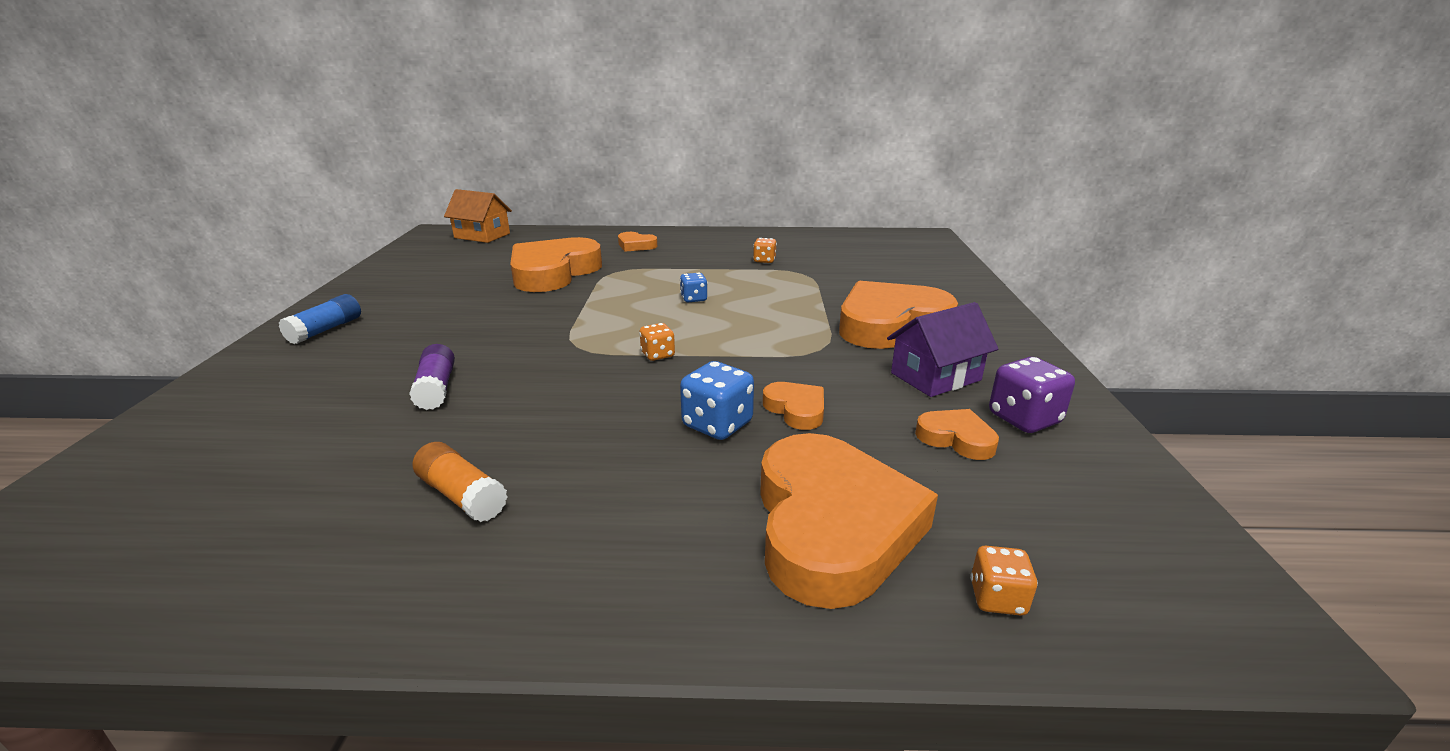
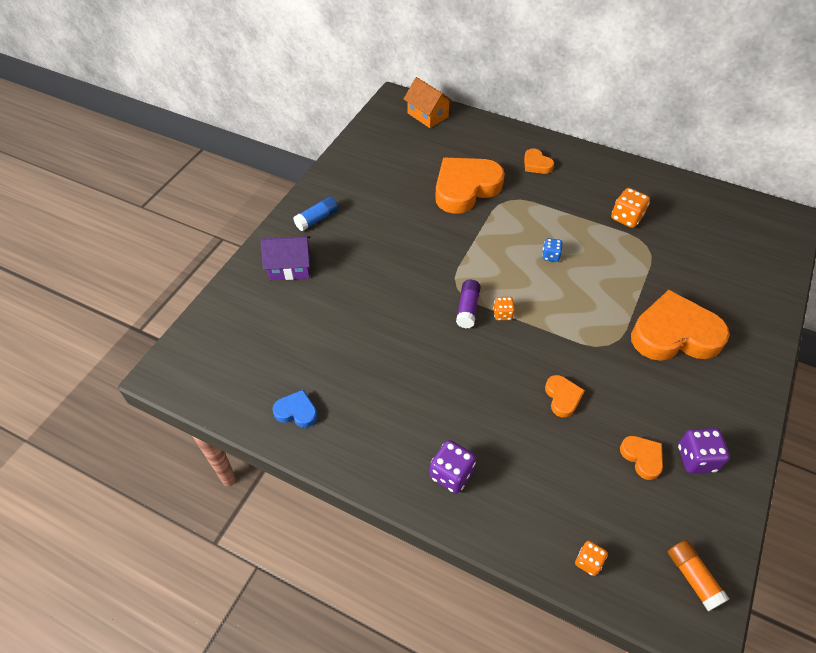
camera: 25 degrees right, 25 degrees up
purple glue stick [409,344,455,410] -> purple glue stick moved to [456,280,481,328]
orange glue stick [413,442,508,522] -> orange glue stick moved to [668,540,729,611]
blue dice [680,361,754,440] -> none
orange dice [753,238,777,263] -> orange dice [611,188,650,228], size x1.63
orange heart [760,433,938,609] -> none
purple house [887,302,998,397] -> purple house moved to [261,236,311,280]
none -> blue heart [273,390,318,428]
none -> purple dice [430,440,476,493]

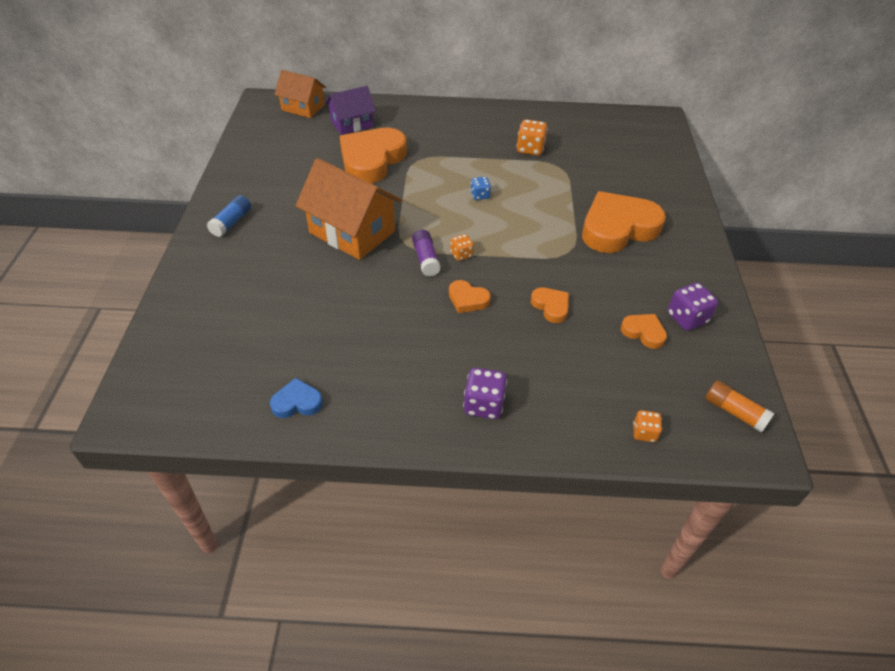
camera: 25 degrees left, 5 degrees down
purple house [261,236,311,280] -> purple house moved to [325,86,376,135]
orange heart [524,148,554,174] -> orange heart moved to [449,280,491,313]
none -> orange house [296,158,402,260]

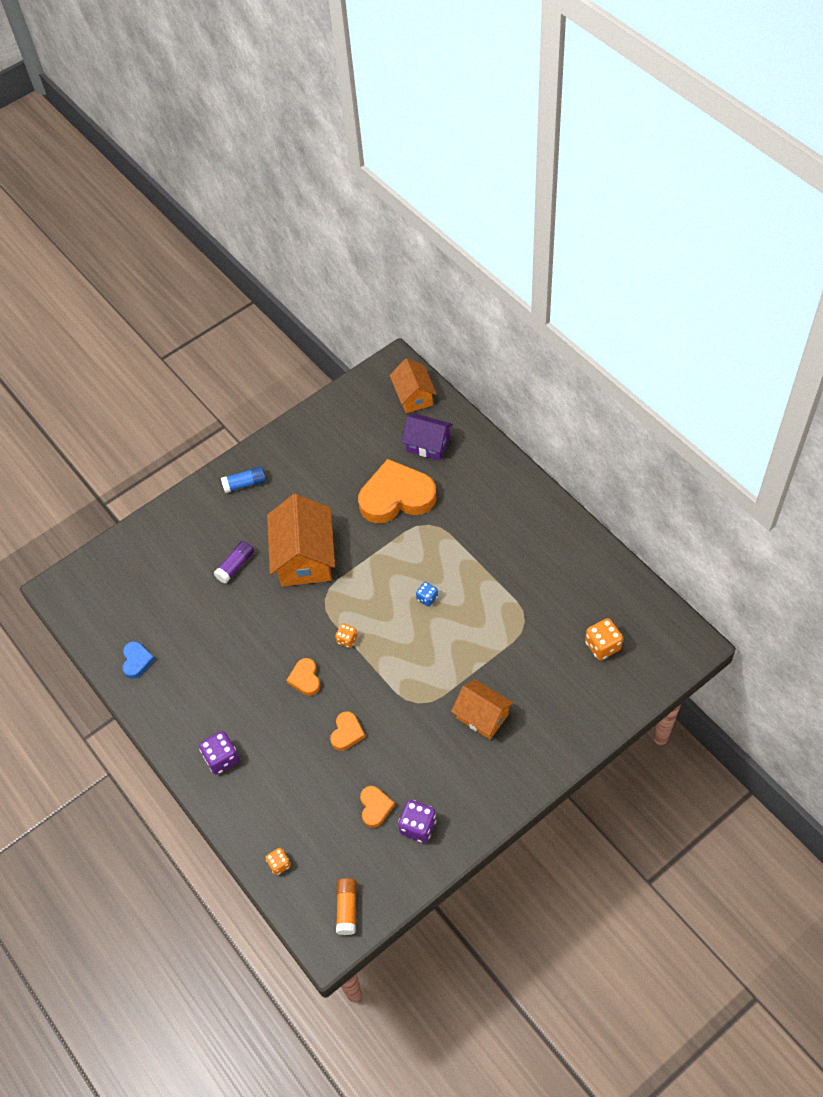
camera: 55 degrees right, 10 degrees up
blue heart [270,378,323,418] -> blue heart turned 45 degrees clockwise [122,641,155,679]
purple glue stick [412,230,441,277] -> purple glue stick moved to [214,541,254,584]
orange dice [516,119,548,156] -> orange dice moved to [585,618,623,660]
orange heart [582,191,666,253] -> orange house [451,679,514,739]

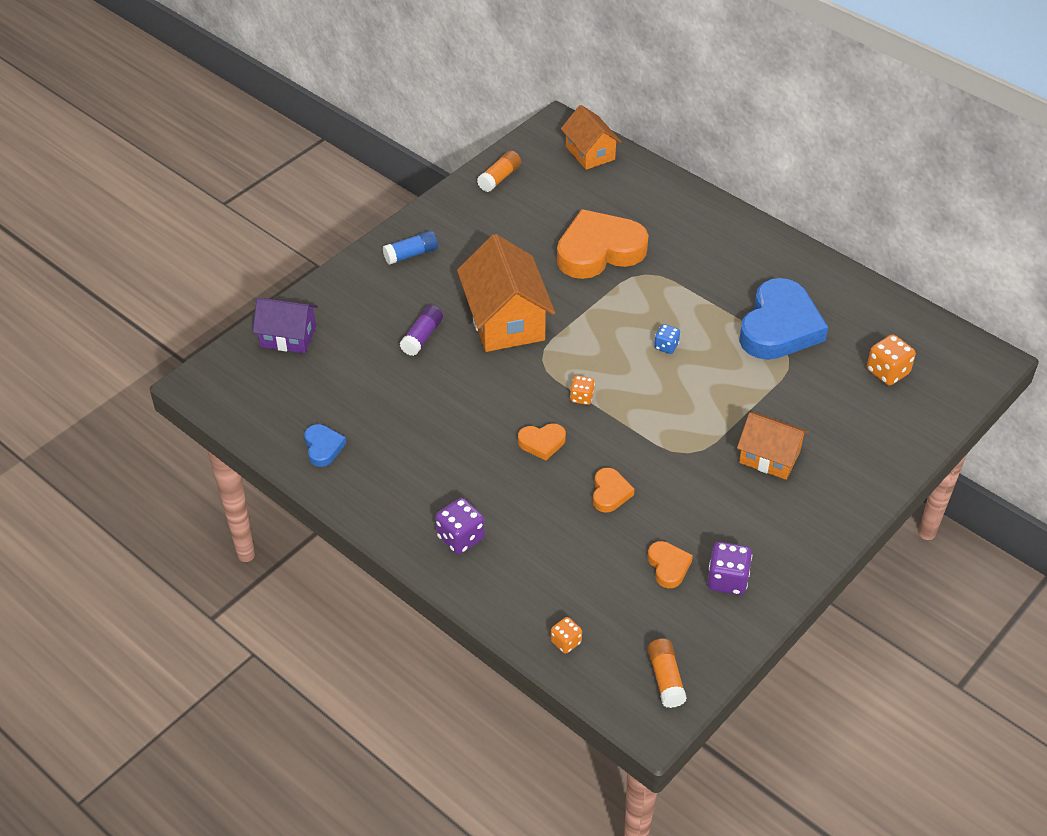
camera: 15 degrees left, 10 degrees down
orange heart [286,658,320,696] -> orange heart turned 75 degrees counterclockwise [518,423,566,461]
purple house [402,414,453,460] -> purple house moved to [253,297,318,353]
none -> orange glue stick [477,151,521,192]
none -> blue heart [739,278,828,360]

